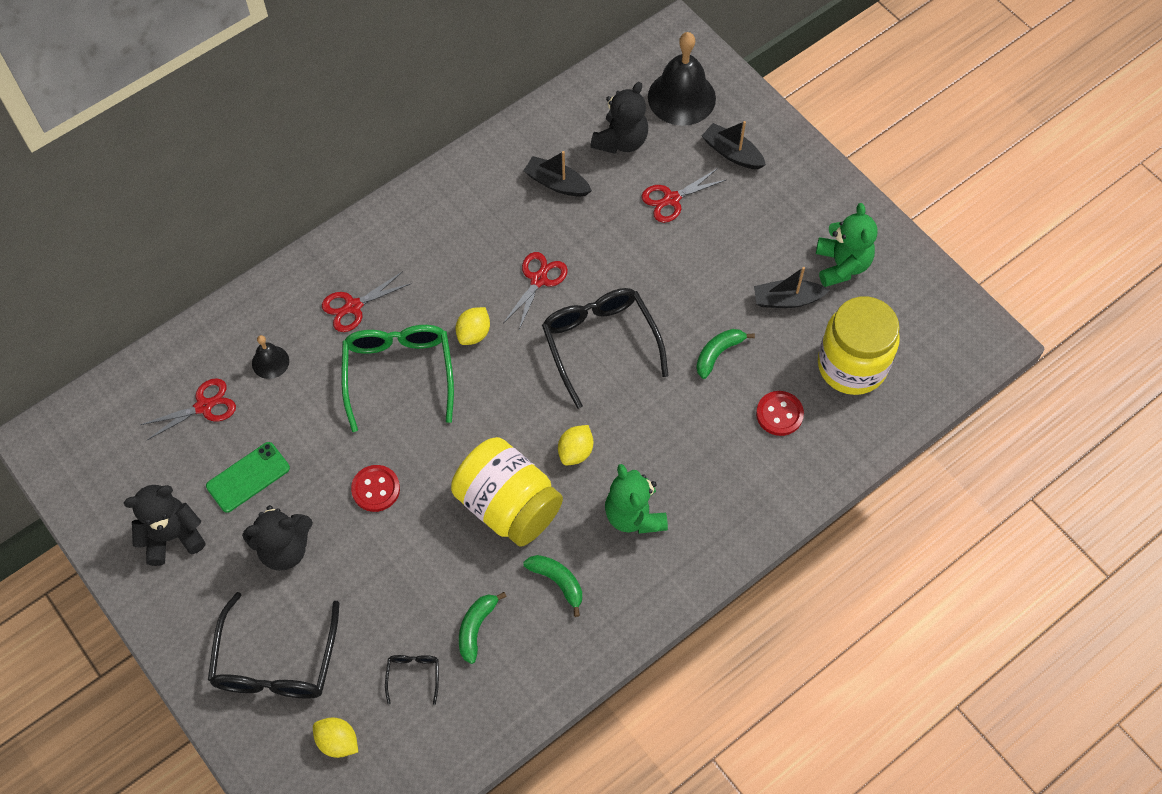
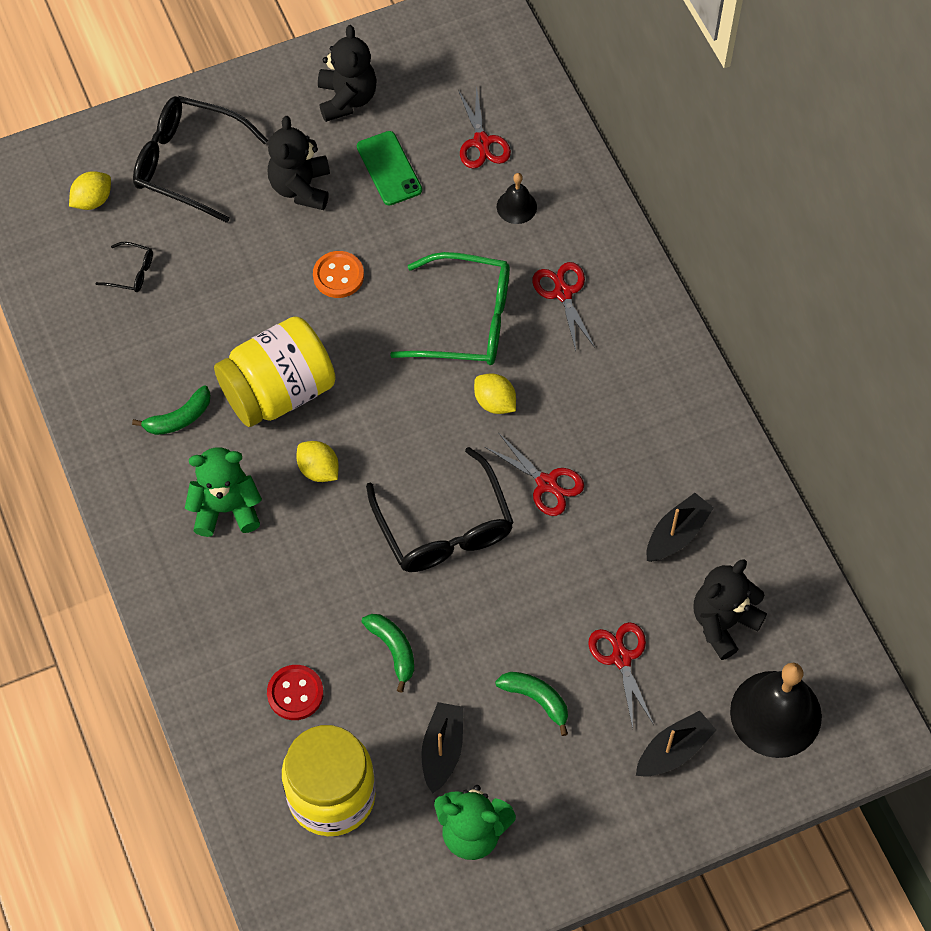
camera: 105 degrees right, 0 degrees up
red button [351,465,400,512] -> orange button [313,251,364,298]
green banana [459,592,507,664] -> green banana moved to [495,672,568,736]
black glasses [542,288,669,409] -> black glasses turned 75 degrees clockwise [366,447,514,572]
black teddy bear [591,82,648,154] -> black teddy bear turned 90 degrees clockwise [694,559,767,660]

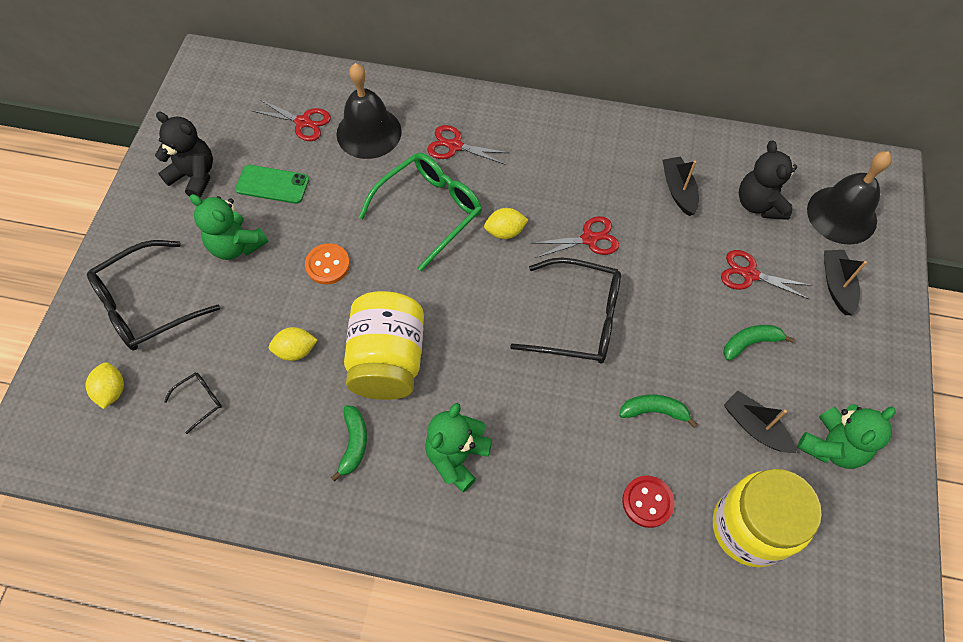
camera: 55 degrees left, 0 degrees up
black teddy bear [268,116,330,210] -> green teddy bear [190,194,269,260]
yellow lemon [297,441,339,482] -> yellow lemon moved to [269,327,317,361]
black bell [497,173,537,224] -> black bell [336,63,402,159], size x2.00

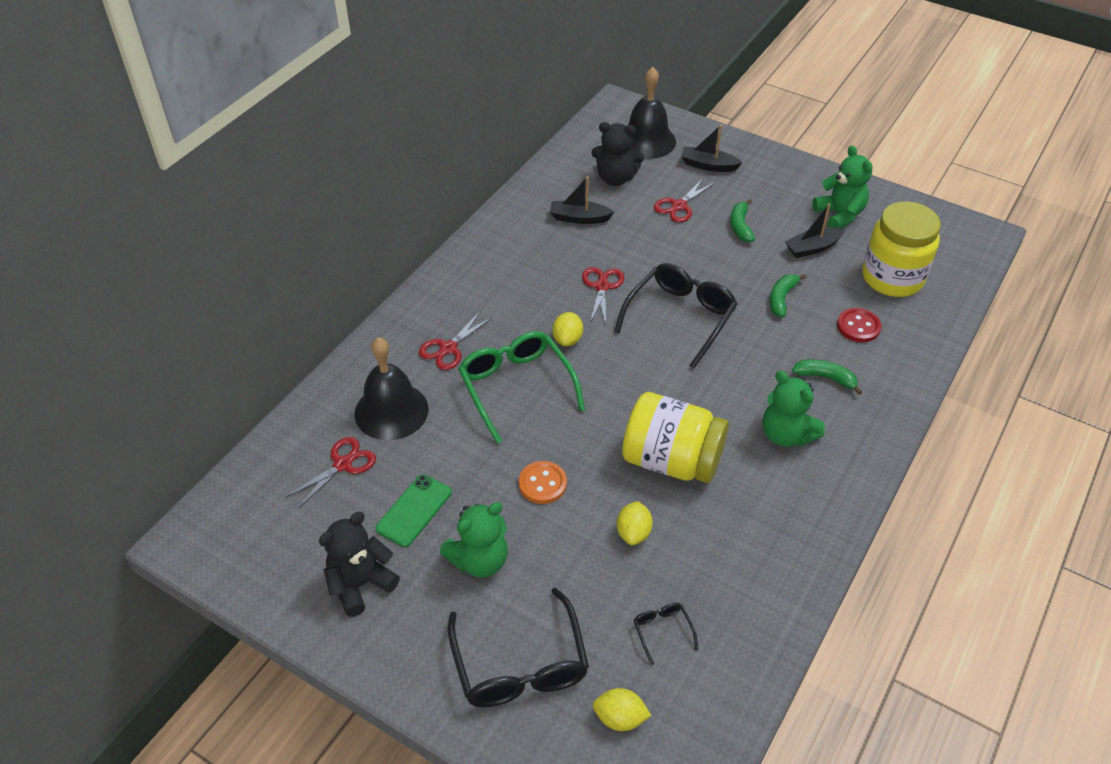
camera: 70 degrees left, 15 degrees down
green banana [331,405,367,482] -> green banana moved to [792,359,862,395]

